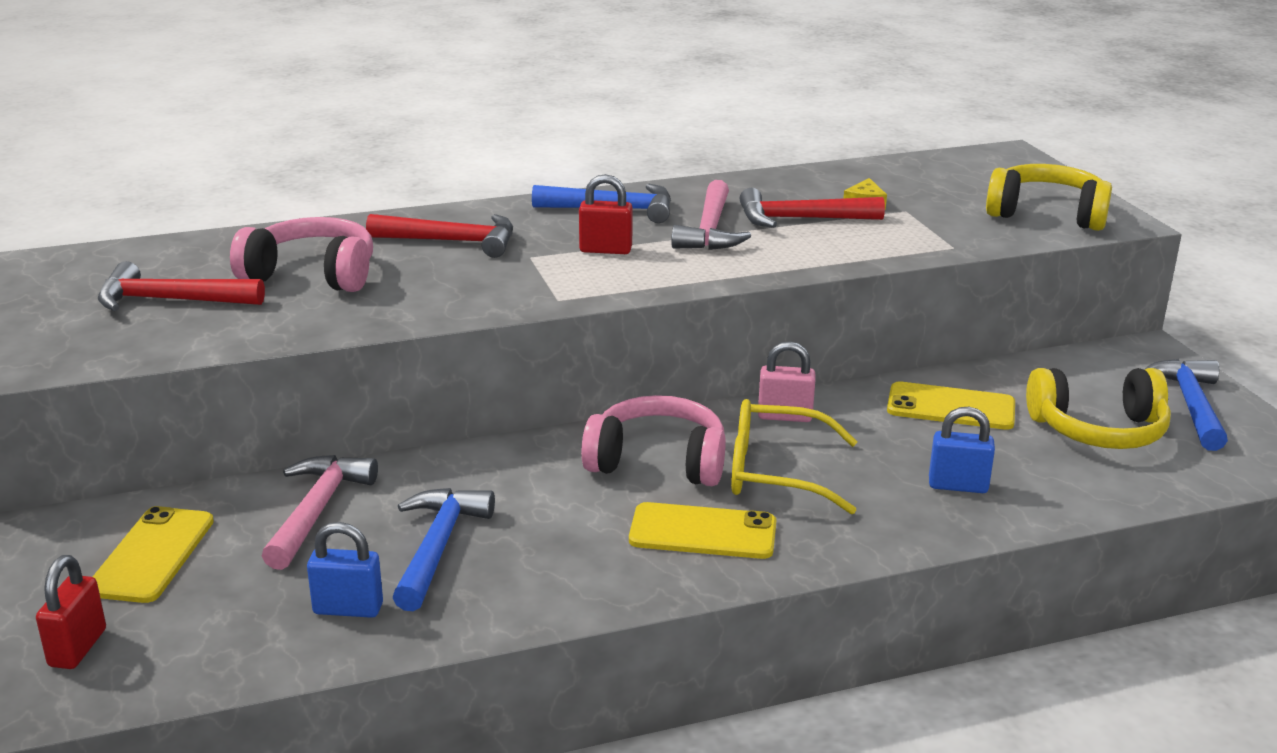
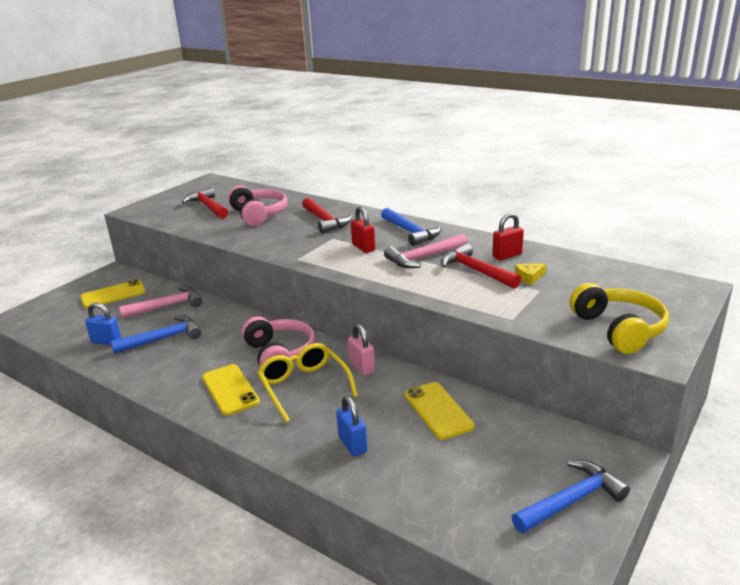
camera: 55 degrees right, 0 degrees up
red padlock [36,555,106,669] -> red padlock moved to [492,213,524,260]
blue padlock [307,522,383,618] -> blue padlock turned 45 degrees counterclockwise [85,302,122,345]
yellow headphones [1026,368,1171,449] -> none

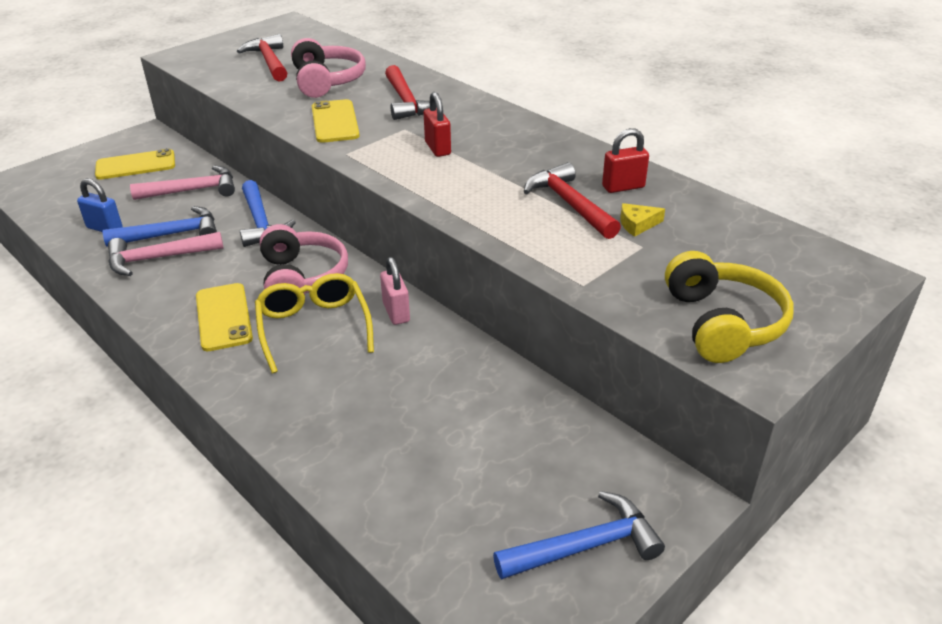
camera: 10 degrees right, 10 degrees up
blue padlock [336,396,367,457] -> none
blue hammer [381,208,441,246] -> blue hammer moved to [240,180,296,247]
pink hammer [384,234,468,268] -> pink hammer moved to [108,232,224,276]
yellow phone [404,382,475,440] -> yellow phone moved to [312,99,360,143]

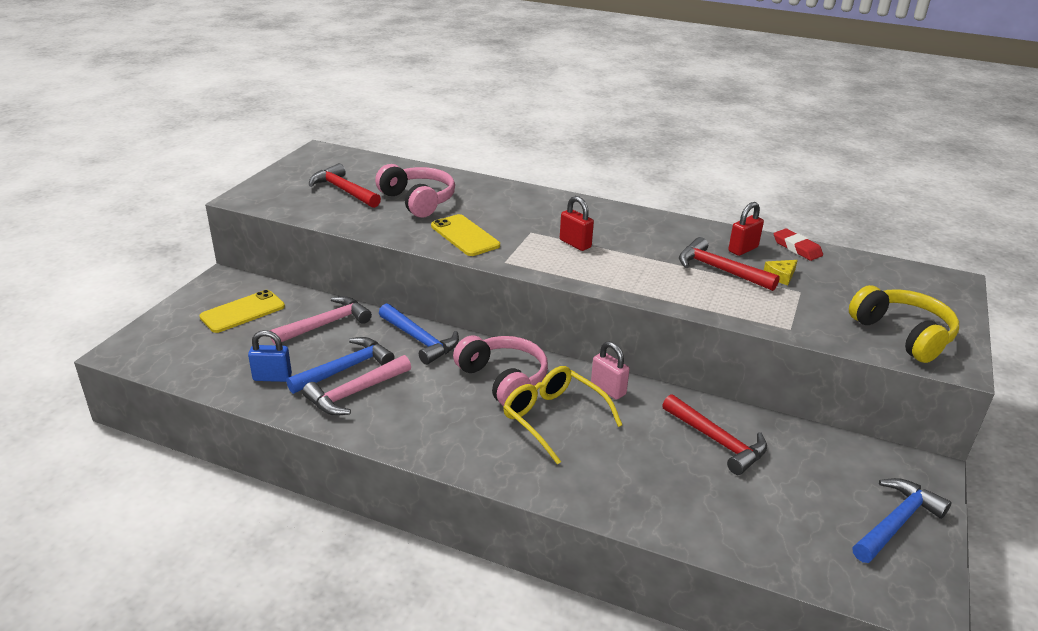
camera: 25 degrees left, 5 degrees down
yellow phone [196,283,253,351] -> none
red hammer [385,65,442,120] -> red hammer moved to [662,394,767,475]
none -> red eraser [774,228,823,261]

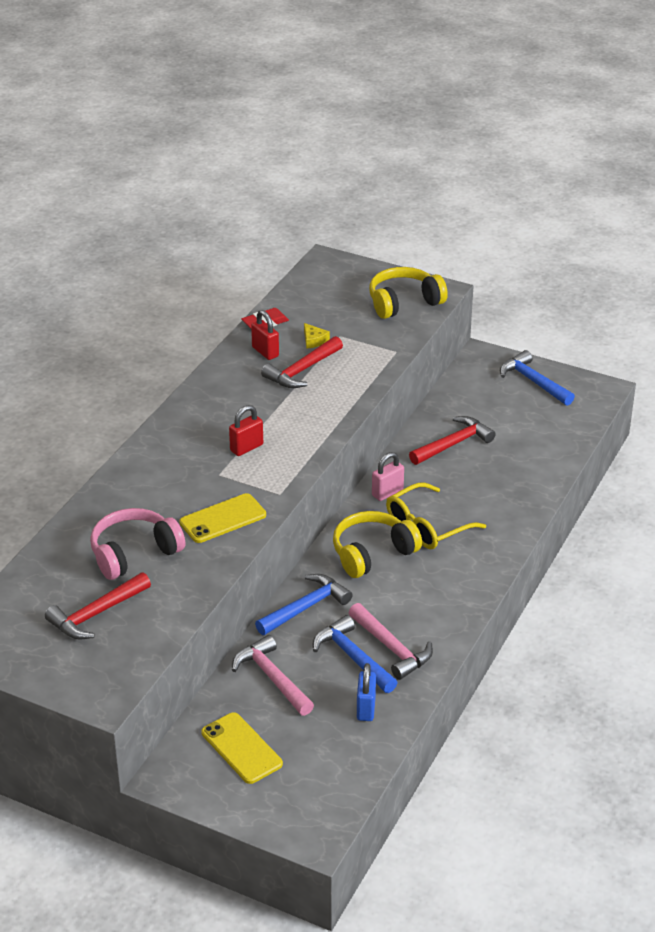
camera: 85 degrees left, 5 degrees up
pink headphones [453,336,548,406] -> yellow headphones [333,511,422,578]

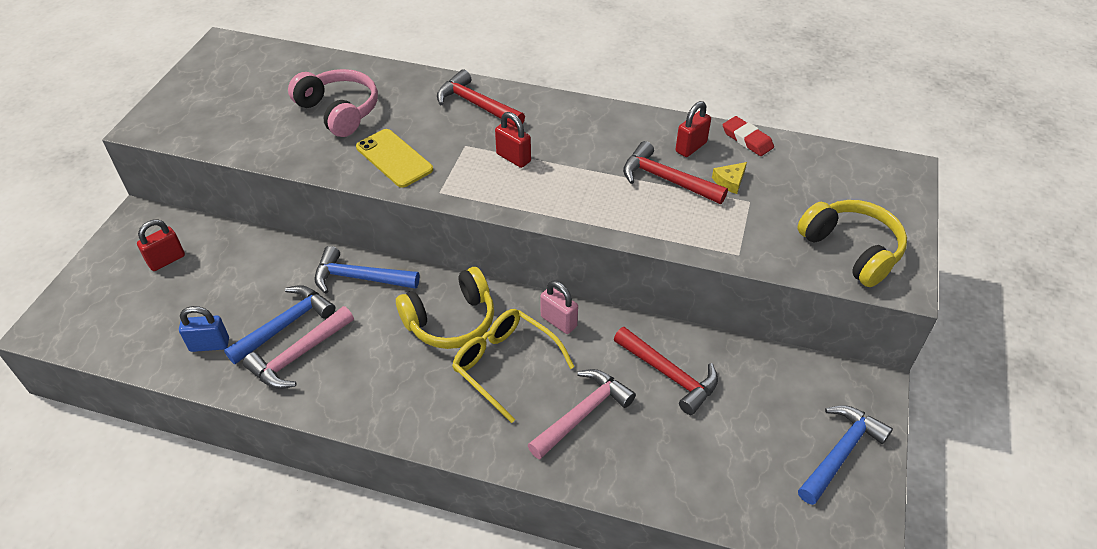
camera: 80 degrees right, 10 degrees up
red hammer [45,572,151,639] -> red hammer moved to [437,70,525,128]
yellow phone [201,712,283,784] -> red padlock [137,220,185,271]
pink hammer [232,635,314,716] -> pink hammer moved to [528,369,636,459]
blue hammer [255,574,352,635] -> blue hammer turned 150 degrees clockwise [315,246,420,294]
yellow headphones [333,511,422,578] -> yellow headphones turned 105 degrees clockwise [396,267,494,349]

